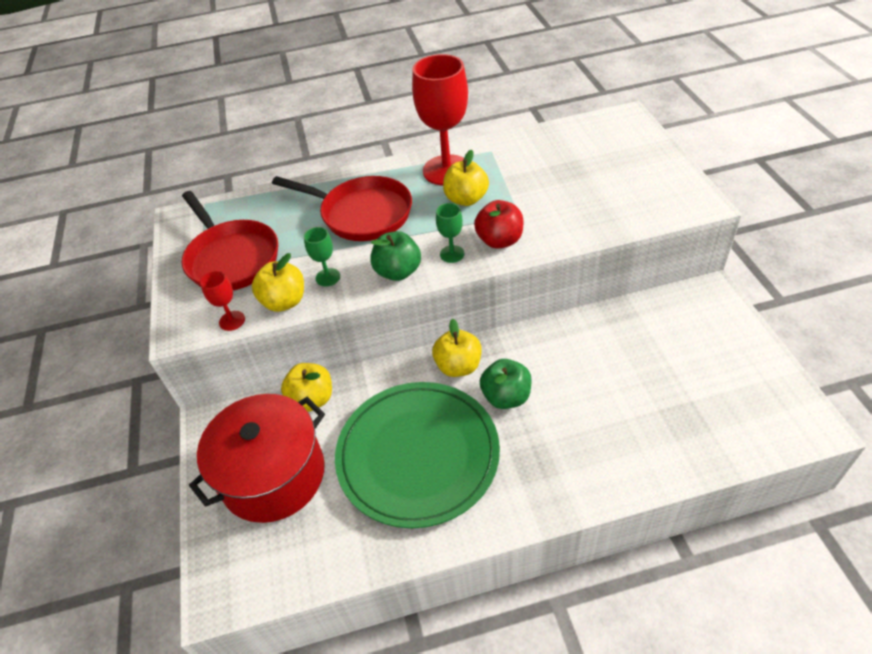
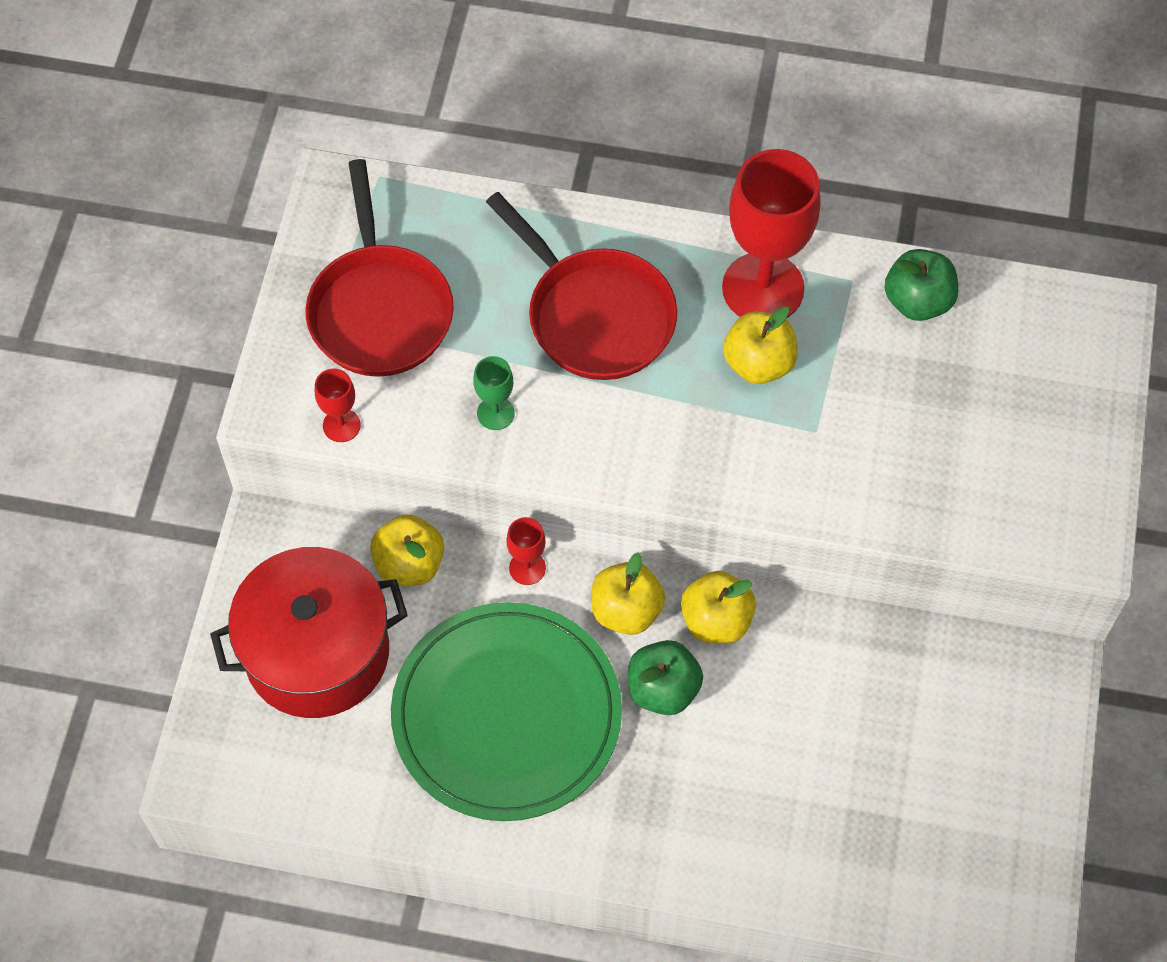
camera: 20 degrees right, 15 degrees up
yellow apple [252,253,304,312] -> yellow apple moved to [681,571,756,644]
green apple [370,231,421,281] -> green apple moved to [884,249,958,321]
green goblet [436,203,464,263] -> none
red apple [474,200,523,249] -> none
none -> red goblet [506,517,546,585]

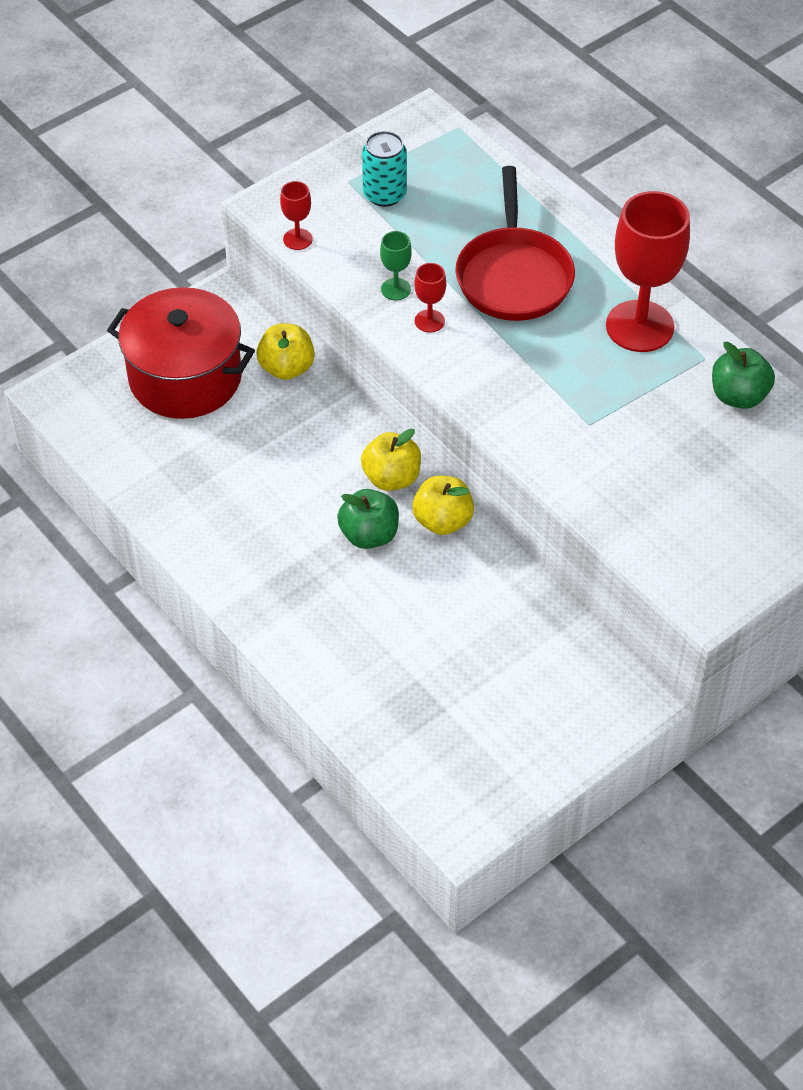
camera: 40 degrees right, 10 degrees down
red pan [305,159,454,377] -> turquoise can [362,131,407,207]
green plate [391,602,622,821] -> none
red goblet [506,517,546,585] -> red goblet moved to [414,263,446,333]
yellow apple [723,306,798,384] -> none

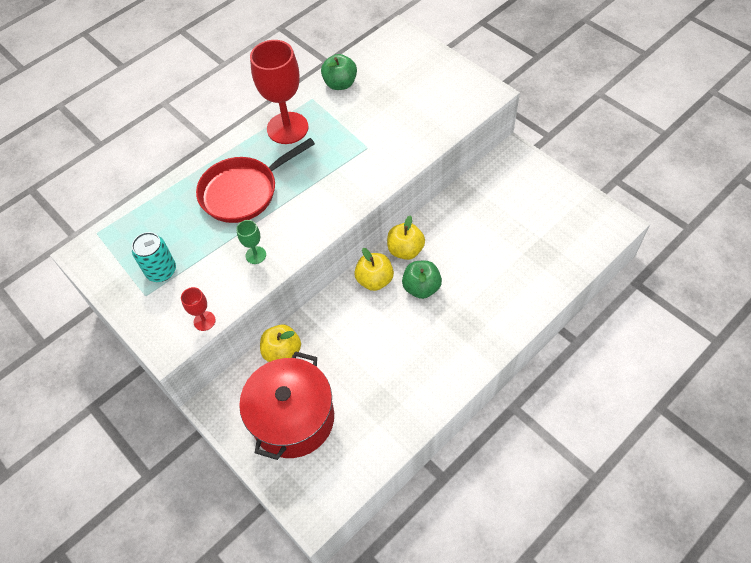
camera: 90 degrees left, 5 degrees up
red goblet [414,263,446,333] -> none
red pan [455,166,575,321] -> red pan turned 150 degrees clockwise [196,138,315,223]

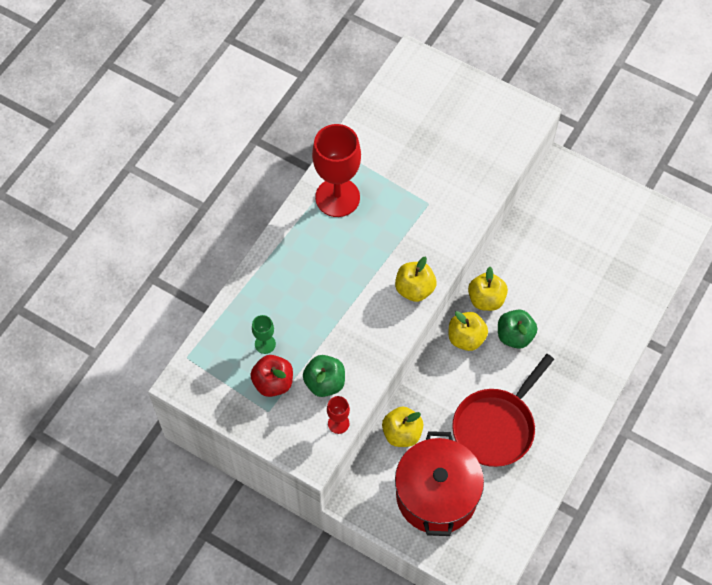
camera: 20 degrees left, 5 degrees up
turquoise can [132,232,176,282] -> red apple [250,355,293,397]
red pan [196,138,315,223] -> red pan moved to [452,354,554,467]
green goblet [236,220,266,264] -> green goblet moved to [252,315,276,354]
green apple [321,54,357,90] -> green apple moved to [303,355,345,397]
none -> yellow apple [395,256,437,302]

